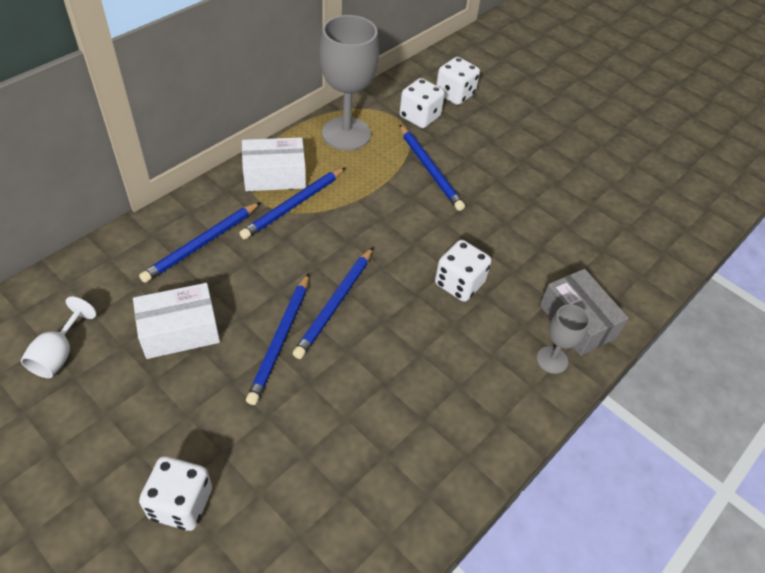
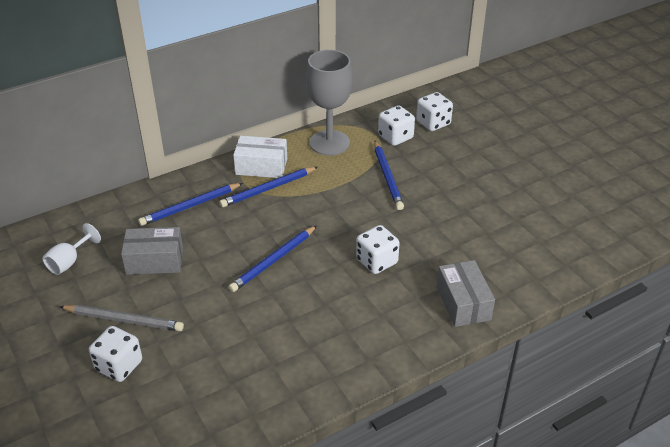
camera: 20 degrees right, 10 degrees down
white box [133,283,220,359] -> grey box [121,227,183,275]
blue pencil [246,273,309,405] -> none
grey goblet [537,304,590,374] -> none
none -> grey pencil [59,305,184,331]

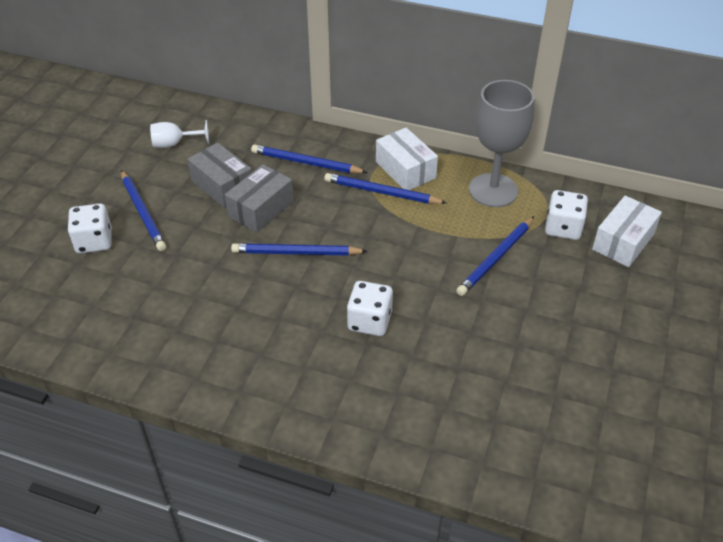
camera: 50 degrees right, 5 degrees up
grey pencil [59,305,184,331] -> blue pencil [121,170,166,251]
white dice [416,92,453,131] -> white box [592,196,662,267]
grey box [437,260,495,327] -> grey box moved to [225,164,294,232]

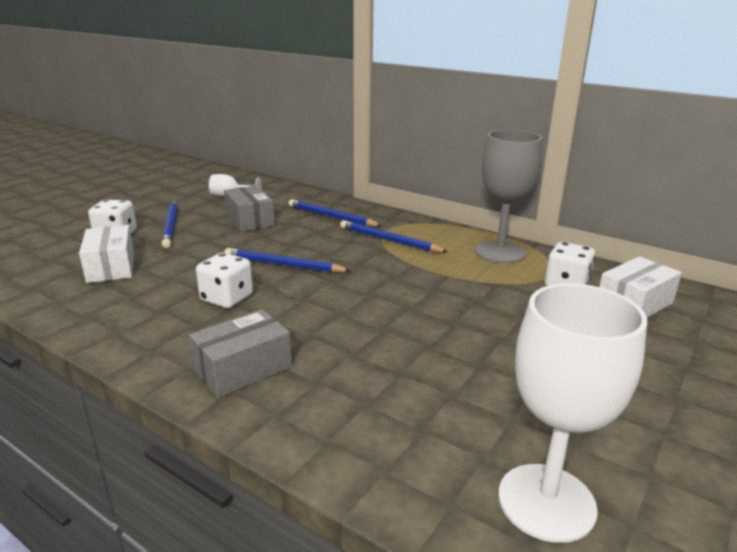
camera: 15 degrees right, 20 degrees down
grey box [225,164,294,232] -> grey box moved to [189,309,292,398]
white dice [347,281,393,336] -> white dice moved to [196,253,253,308]
white box [376,128,438,190] -> white box moved to [79,225,134,283]
blue pencil [456,216,534,296] -> none
none -> white goblet [499,283,647,543]

